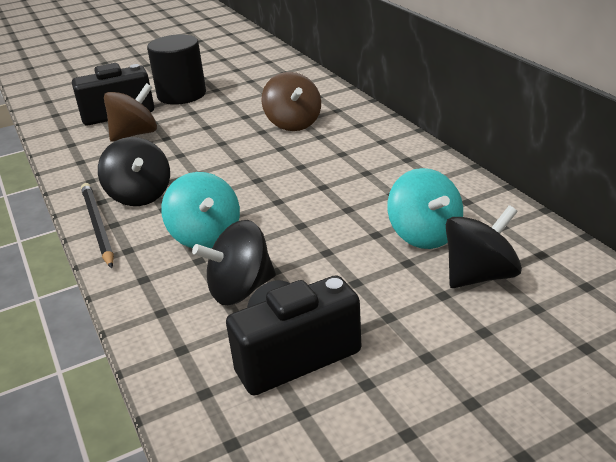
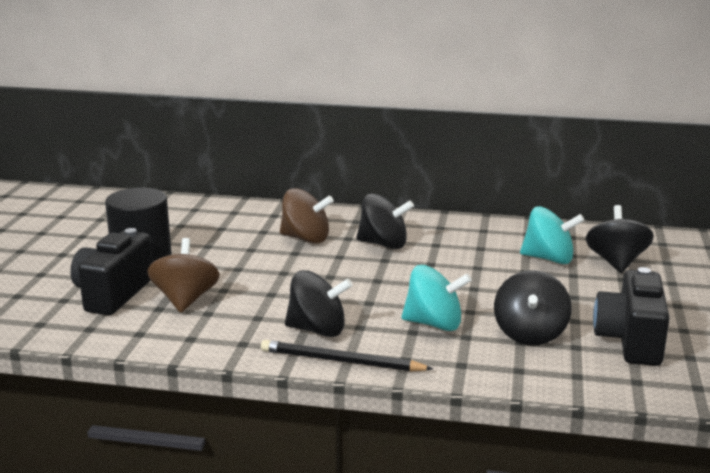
camera: 55 degrees left, 10 degrees down
none -> black spinning top [356,194,414,249]

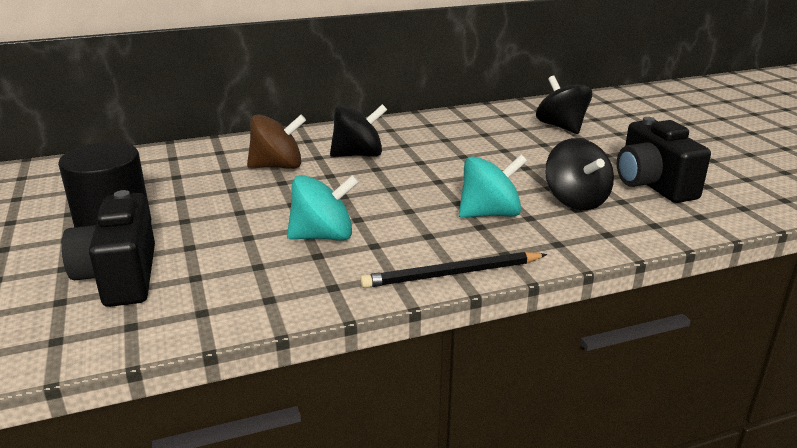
camera: 30 degrees left, 5 degrees up
brown spinning top [147,238,220,313] -> none
black spinning top [285,270,353,337] -> none
turquoise spinning top [520,206,584,264] -> turquoise spinning top moved to [287,175,359,241]

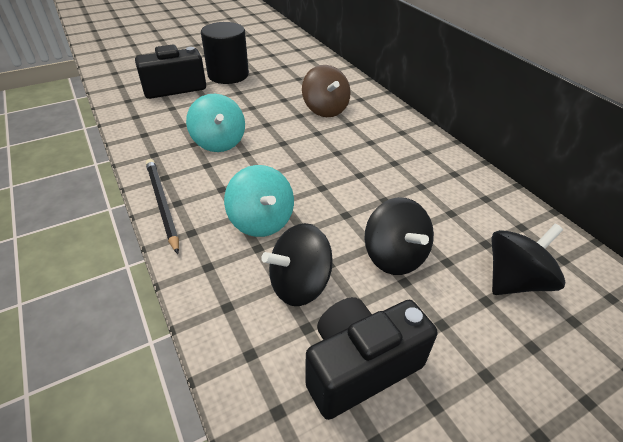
camera: 80 degrees right, 15 degrees up
black spinning top [330,104,387,157] -> black spinning top moved to [365,197,434,275]

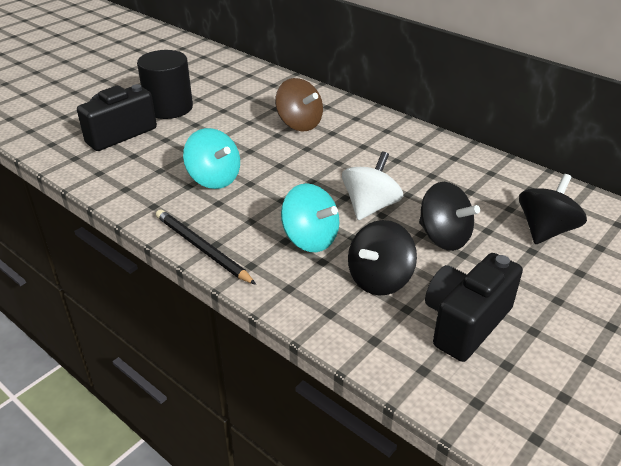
camera: 20 degrees left, 5 degrees down
none -> white spinning top [342,152,404,220]

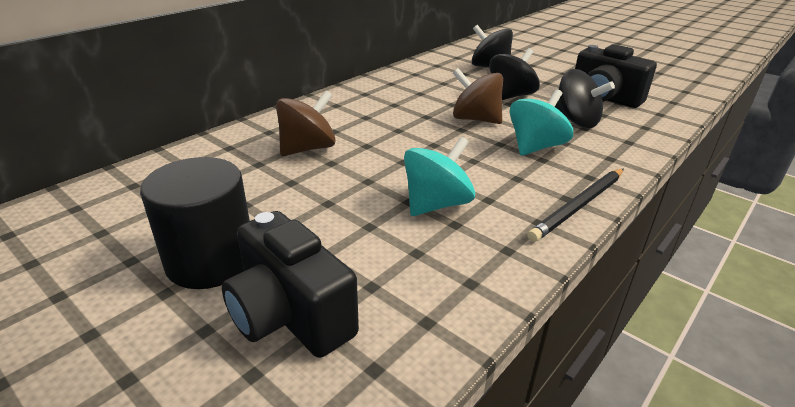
camera: 90 degrees left, 5 degrees down
white spinning top [342,152,404,220] -> brown spinning top [453,68,503,124]

